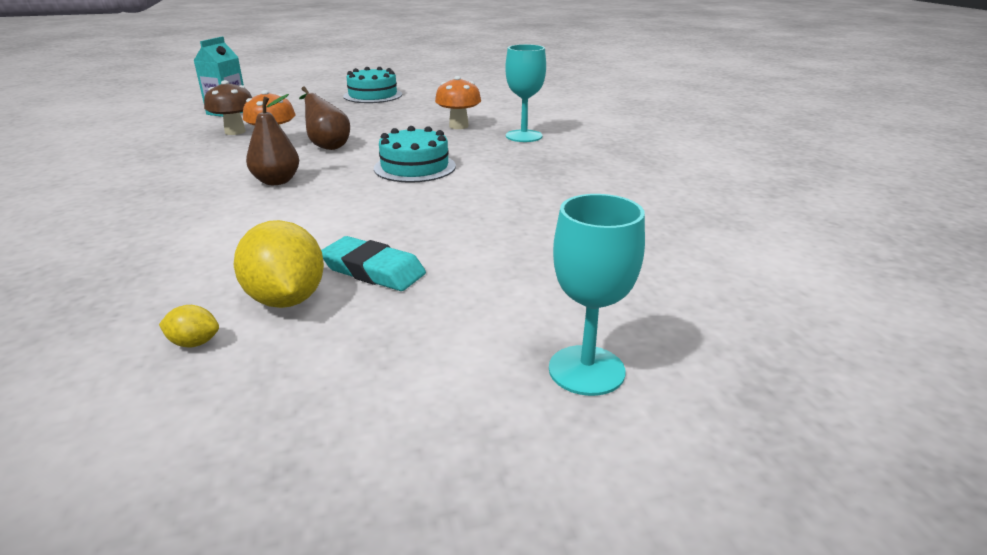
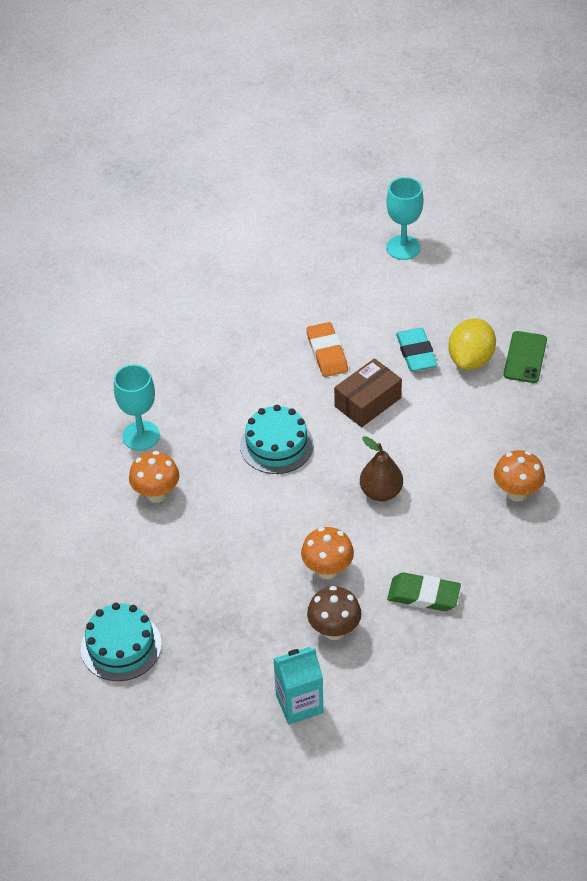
camera: 130 degrees left, 20 degrees up
yellow lemon [159,305,219,348] -> green phone [504,331,547,383]
brown pear [299,87,350,150] -> none
none -> orange eraser [307,322,348,377]
none -> brown box [334,358,402,427]
none -> green eraser [387,572,461,611]
none -> orange mushroom [494,450,545,502]

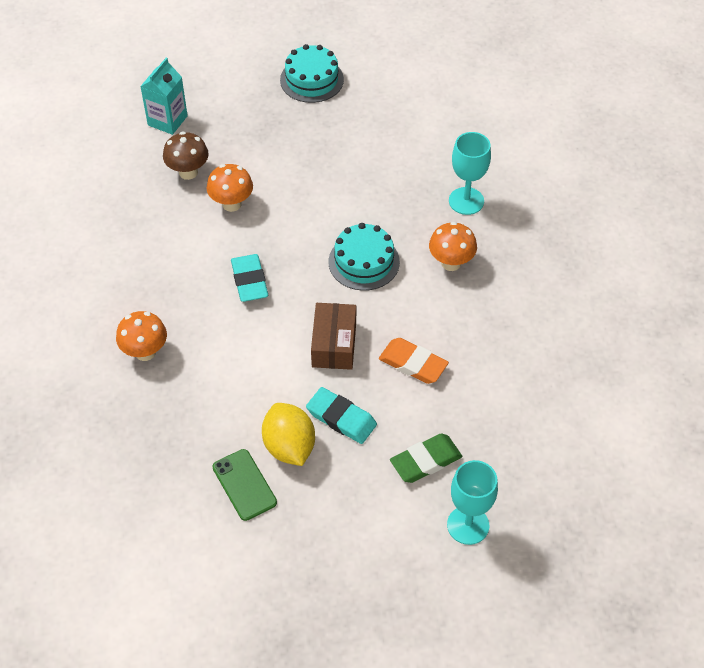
camera: 135 degrees right, 5 degrees up
orange mushroom [129,451,180,503] -> orange mushroom moved to [429,222,477,271]
brown pear [360,436,403,501] -> turquoise eraser [231,254,268,302]
green eraser [387,572,461,611] -> green eraser moved to [390,434,462,483]

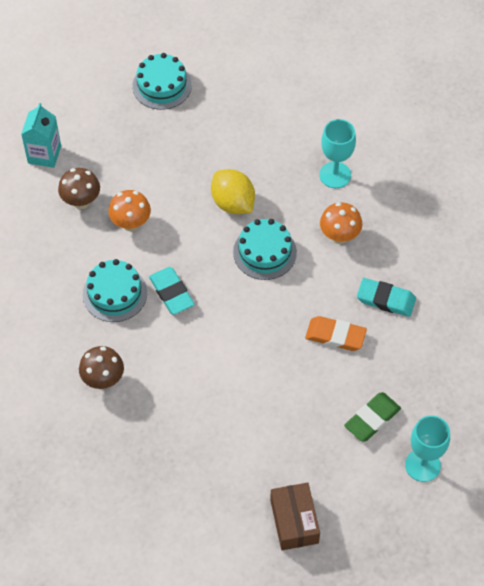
camera: 15 degrees left, 5 degrees up
orange mushroom [116,311,167,361] -> brown mushroom [79,346,124,389]
green phone [212,449,277,521] -> none
yellow lemon [262,403,315,466] -> yellow lemon moved to [211,169,255,214]
turquoise eraser [306,387,377,444] -> turquoise eraser moved to [357,278,416,317]
brown box [311,303,356,370] -> brown box moved to [270,482,320,550]
none -> turquoise cake [83,259,147,322]

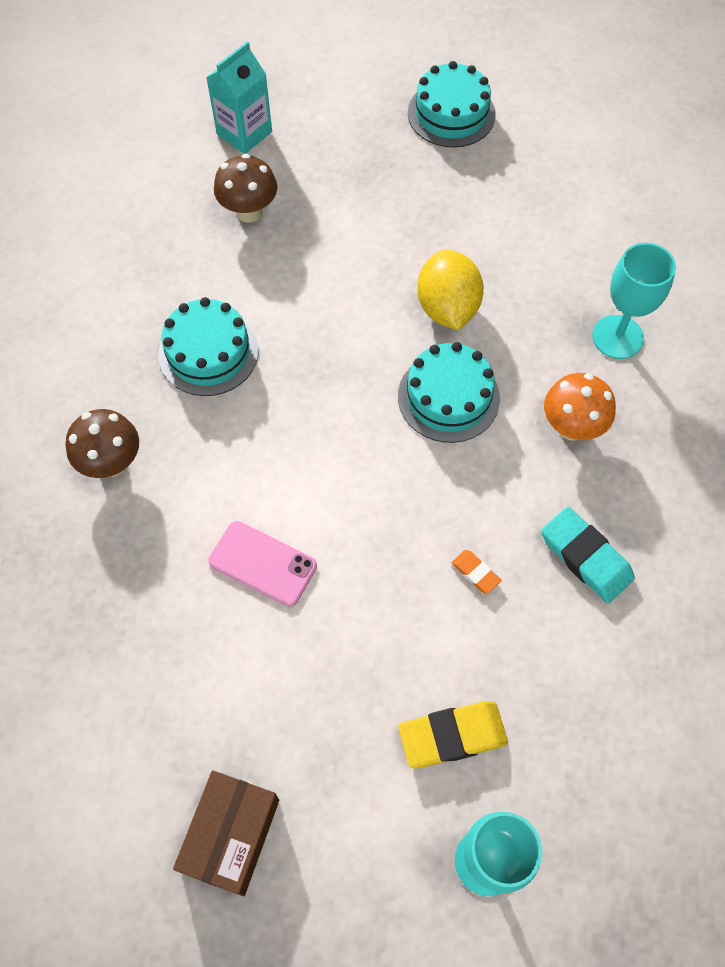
camera: 30 degrees right, 5 degrees up
orange mushroom [108,190,151,231] -> none
turquoise eraser [149,267,195,315] -> none
orange eraser [305,316,367,351] -> orange eraser [451,550,502,594], size x0.51
green eraser [344,392,401,442] -> yellow eraser [398,701,508,768]
none -> pink phone [208,521,317,606]

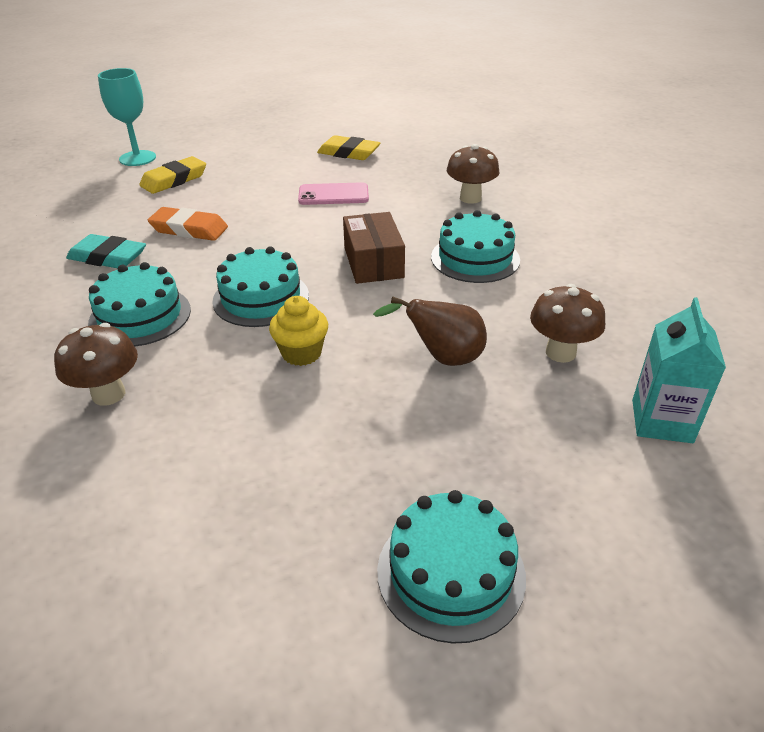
camera: 150 degrees right, 25 degrees down
brown box [173,770,279,896] -> brown box moved to [343,212,405,284]
yellow lemon [417,249,484,330] -> yellow cupcake [269,296,328,366]
orange eraser [451,550,502,594] -> orange eraser [148,207,228,241], size x1.95
orange mushroom [544,373,616,440] -> turquoise cake [88,262,191,347]
turquoise goblet [592,243,676,359] -> brown mushroom [54,323,138,406]
none -> yellow eraser [317,135,380,160]
none -> brown pear [373,297,487,366]

